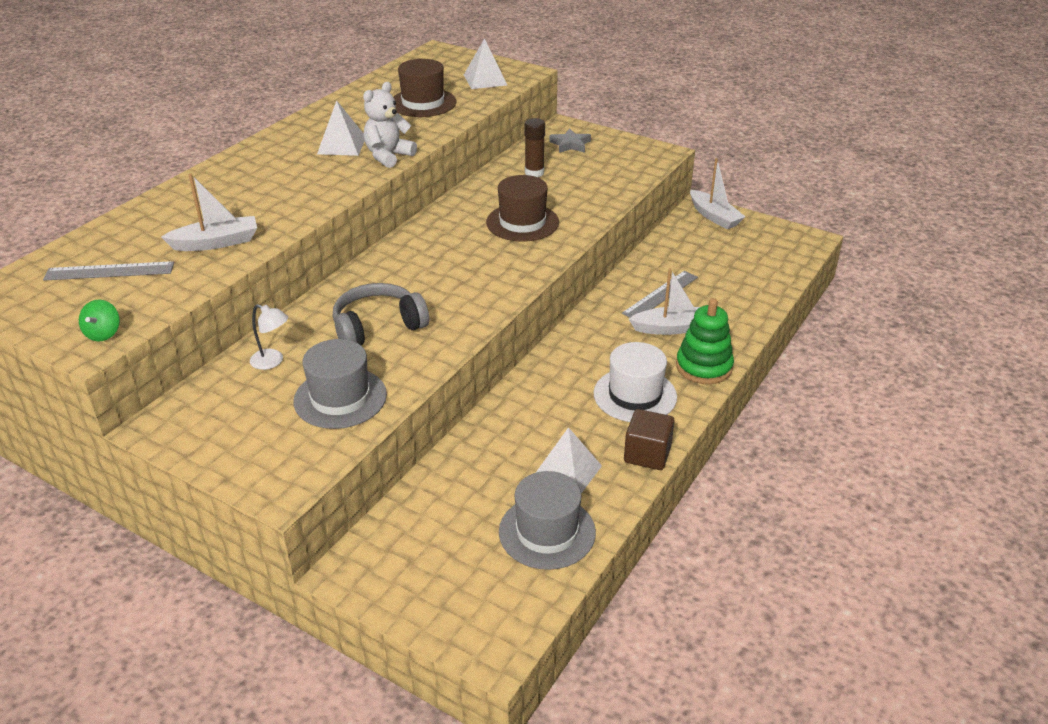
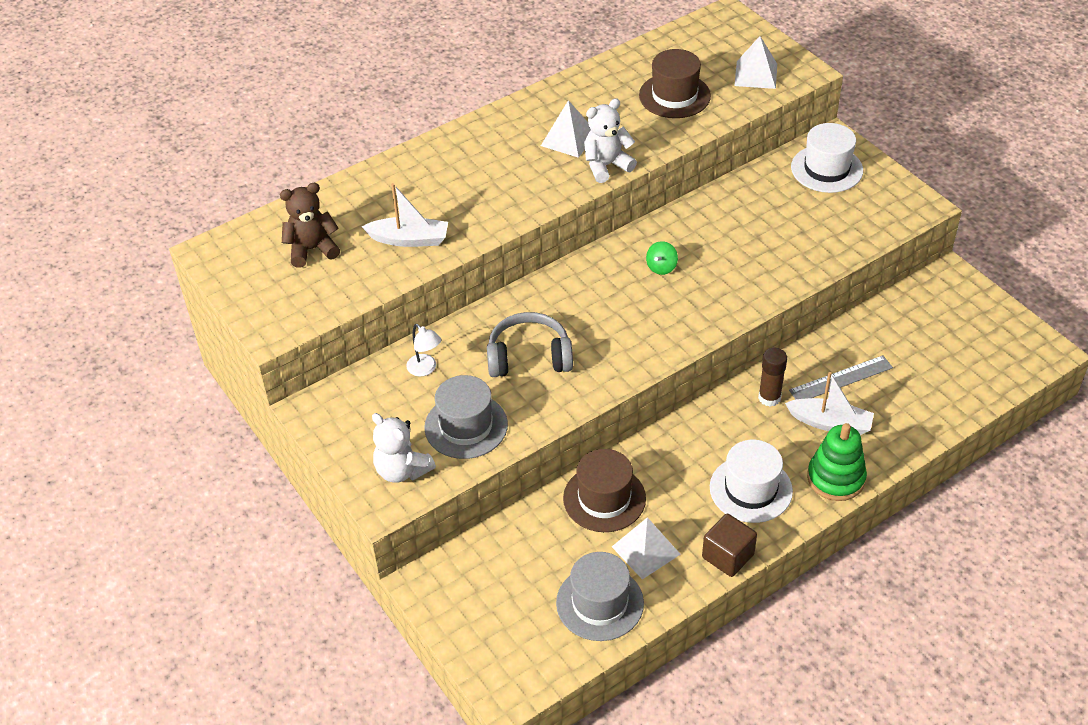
camera: 25 degrees right, 10 degrees up
grey ruler [43,261,174,281] -> brown teddy bear [280,183,340,268]
green spinning top [79,300,120,341] -> green spinning top moved to [646,241,678,275]
brown hat [486,175,559,242] -> brown hat moved to [563,449,646,532]
brown glue stick [525,118,545,177] -> brown glue stick moved to [758,348,787,407]
grey star [550,128,591,153] -> white hat [791,123,863,193]
white boat [690,158,745,229] -> none
none -> white teddy bear [372,413,436,483]

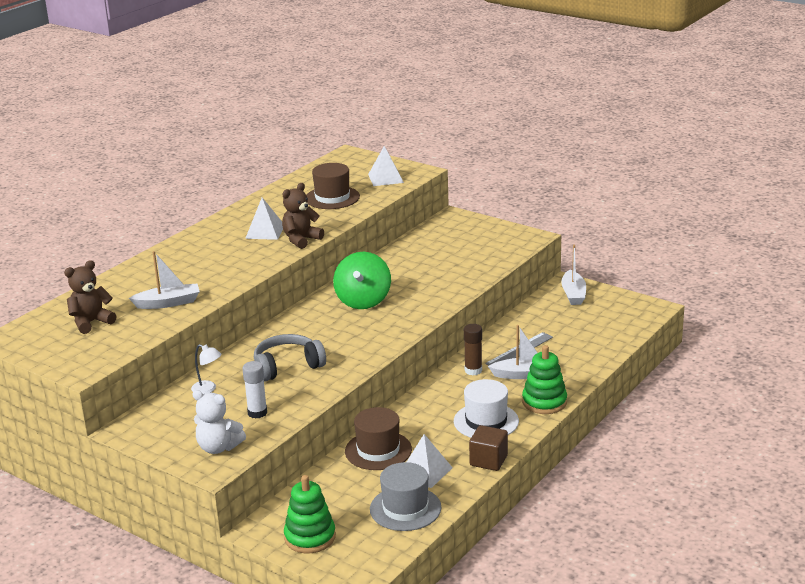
camera: 20 degrees left, 20 degrees down
grey hat [424,375,508,459] -> white glue stick [242,361,267,419]
white teddy bear [584,99,637,183] -> brown teddy bear [282,183,324,249]
green spinning top [646,241,678,275] -> green spinning top [333,252,391,309], size x2.24
white hat [791,123,863,193] -> none
none -> green stacking toy [284,475,336,553]
none -> white boat [561,245,586,305]

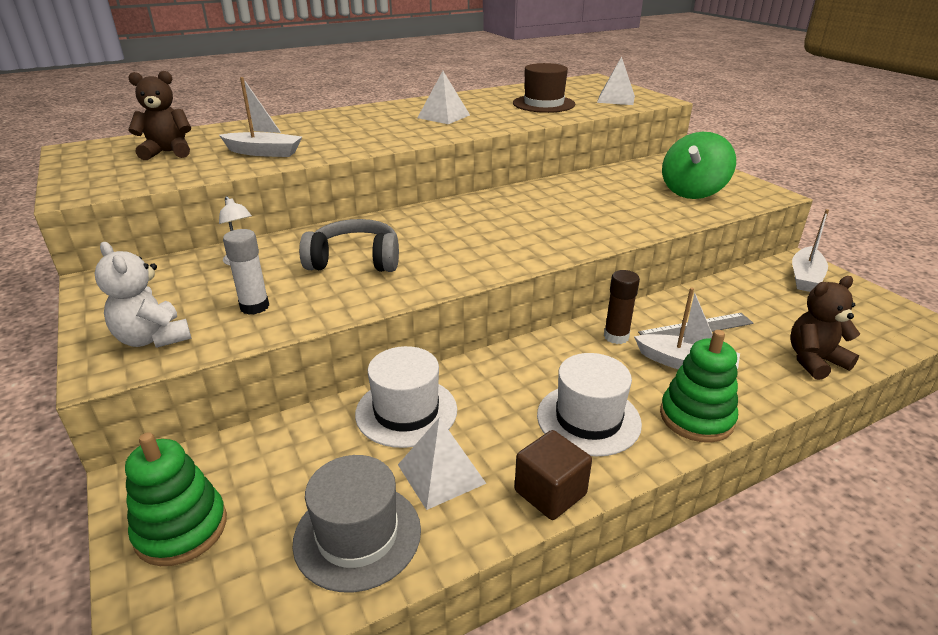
camera: 25 degrees right, 5 degrees up
brown teddy bear [282,183,324,249] -> brown teddy bear moved to [790,276,860,380]
green spinning top [333,252,391,309] -> green spinning top moved to [662,132,736,199]
brown hat [345,407,412,470] -> white hat [355,346,457,448]

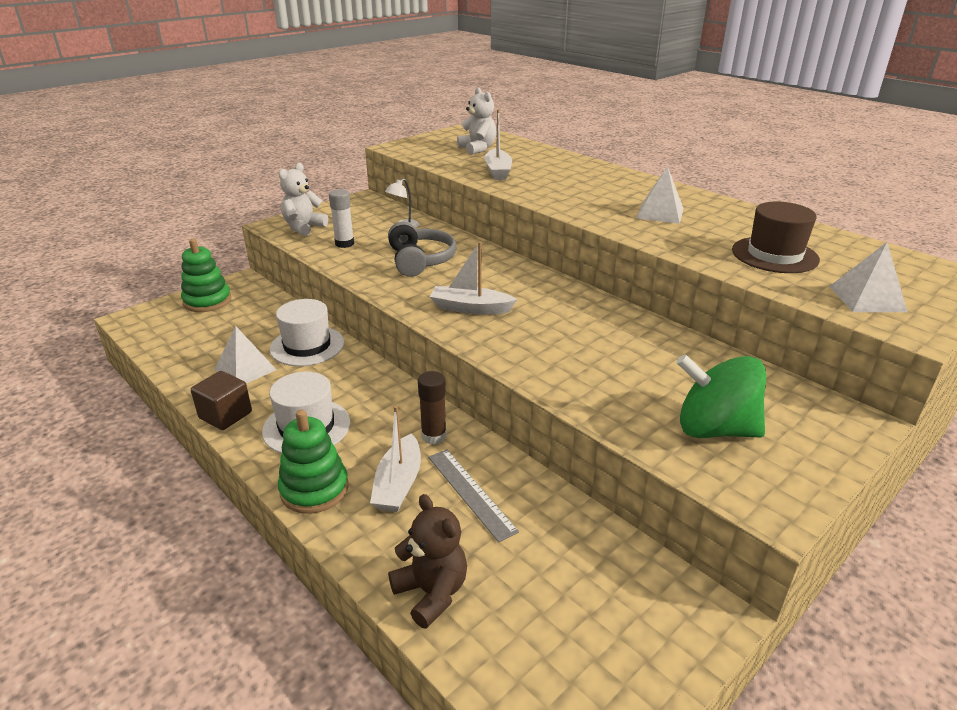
camera: 75 degrees right, 0 degrees up
brown teddy bear [128,71,191,160] -> white teddy bear [457,87,496,155]
grey hat [292,455,421,592] -> none
white boat [792,209,829,292] -> white boat moved to [430,241,518,315]

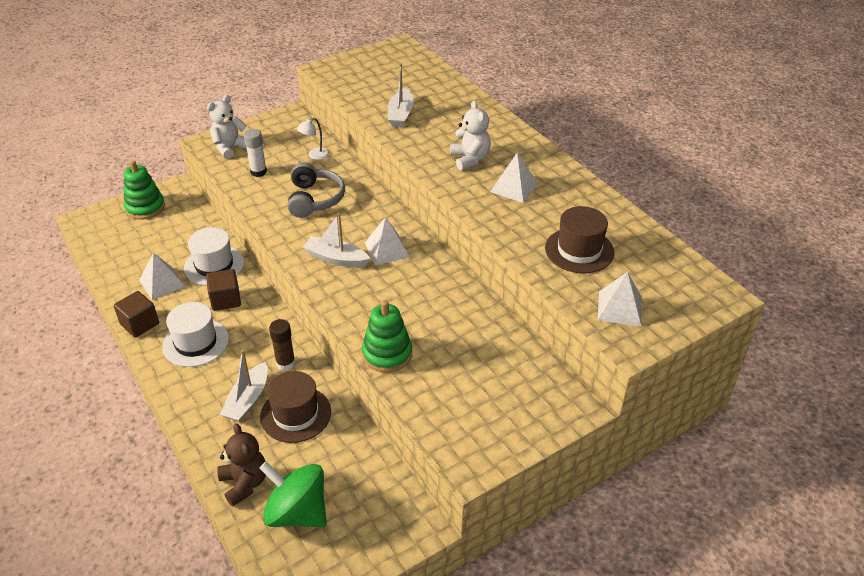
camera: 10 degrees right, 10 degrees up
green stacking toy [278,410,349,514] -> green stacking toy moved to [362,300,412,373]
grey ruler [428,449,519,542] -> brown hat [260,371,331,443]
white teddy bear [457,87,496,155] -> white teddy bear moved to [450,100,491,170]
green spinning top [676,354,766,438] -> green spinning top moved to [259,462,327,527]
none -> brown cube [206,269,241,311]
none -> white pyramid [365,217,410,265]

